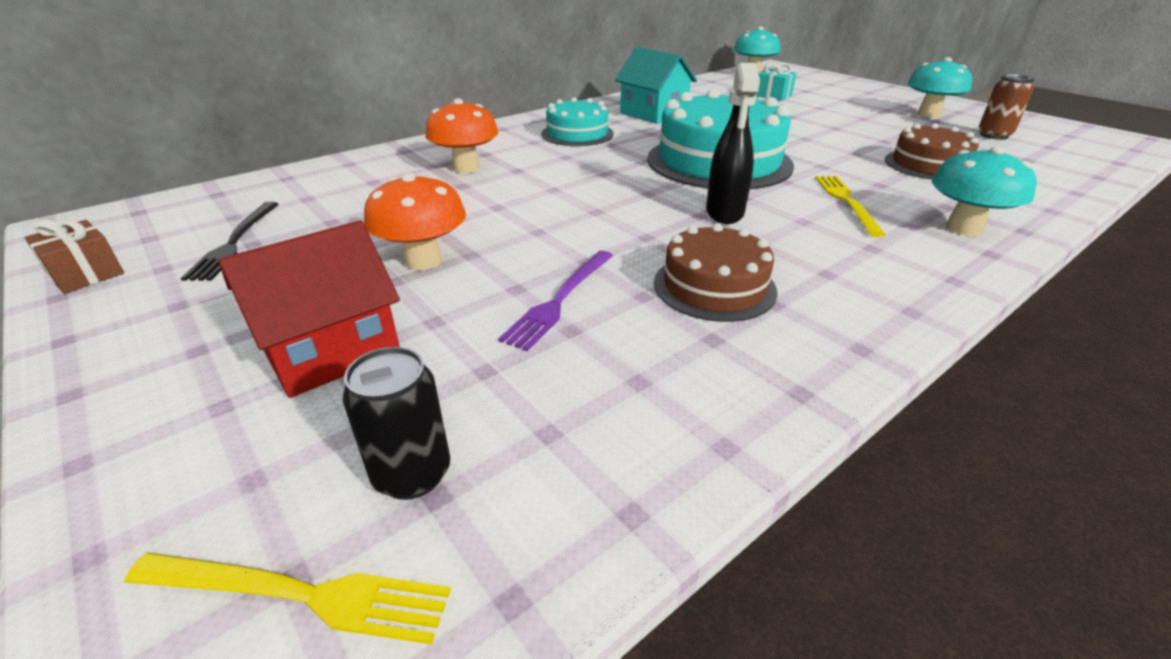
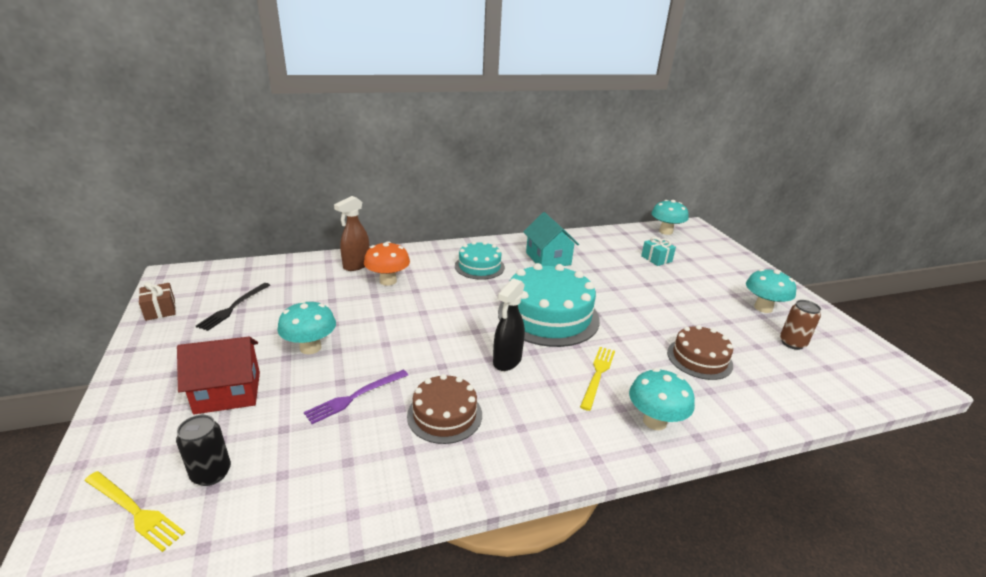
camera: 20 degrees right, 5 degrees down
orange mushroom [364,173,466,270] -> turquoise mushroom [277,301,336,354]
none -> brown spray bottle [334,196,370,271]

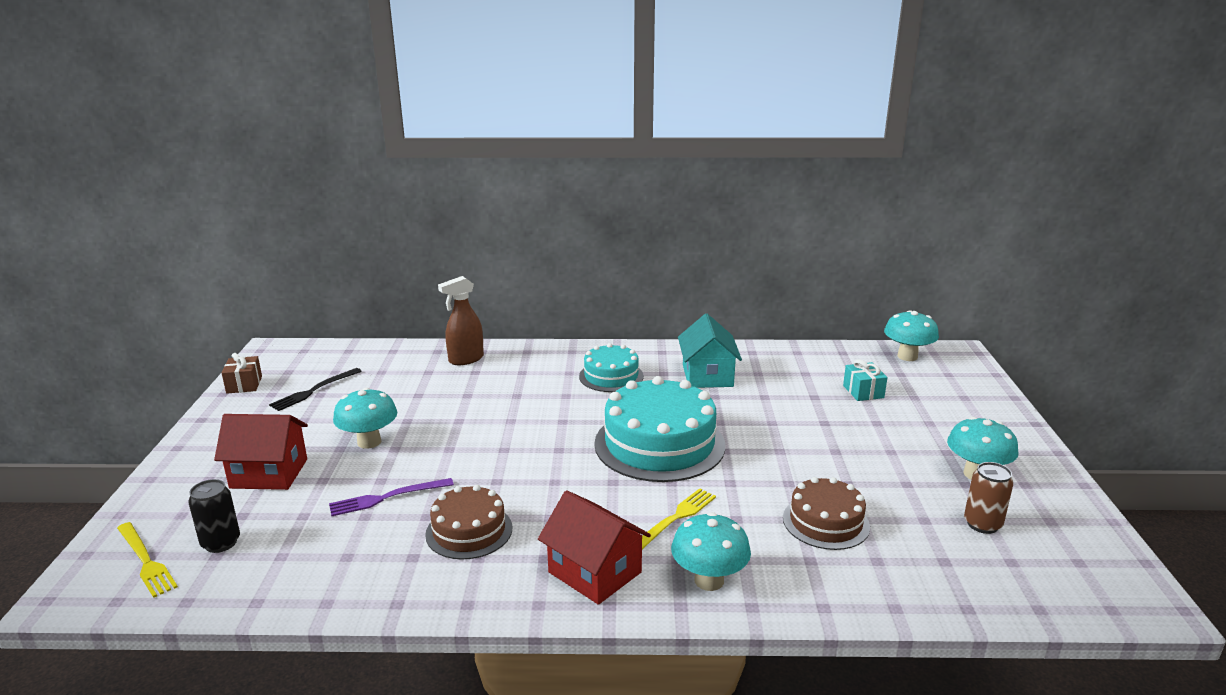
camera: 20 degrees right, 5 degrees down
orange mushroom [364,241,410,286] -> none
black spray bottle [493,278,525,371] -> none
none -> red house [538,490,651,605]

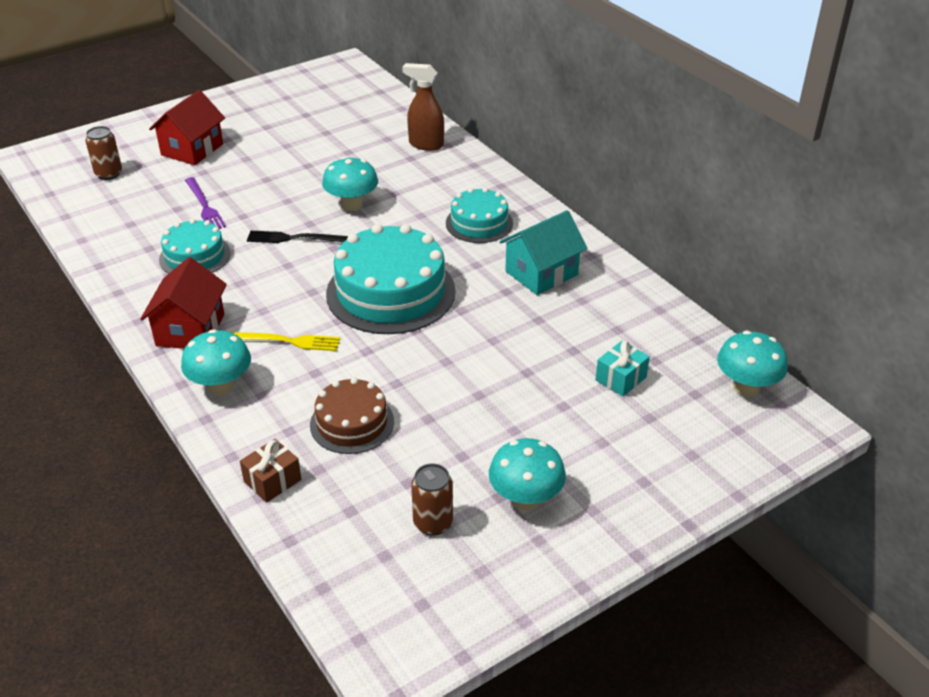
camera: 55 degrees right, 15 degrees up
yellow fork [117,522,178,598] -> none
black can [188,479,240,553] -> brown can [86,126,122,180]
red house [214,414,308,490] -> red house turned 60 degrees clockwise [149,90,225,165]
brown gift [222,353,262,393] -> brown gift moved to [240,439,301,503]
black fork [269,368,362,411] -> black fork moved to [247,231,348,243]
purple fork [329,478,454,516] -> purple fork turned 150 degrees counterclockwise [185,177,226,229]
turquoise mushroom [333,388,397,449] -> turquoise mushroom moved to [322,157,378,211]
brown cake [425,485,512,560] -> turquoise cake [159,219,231,274]

